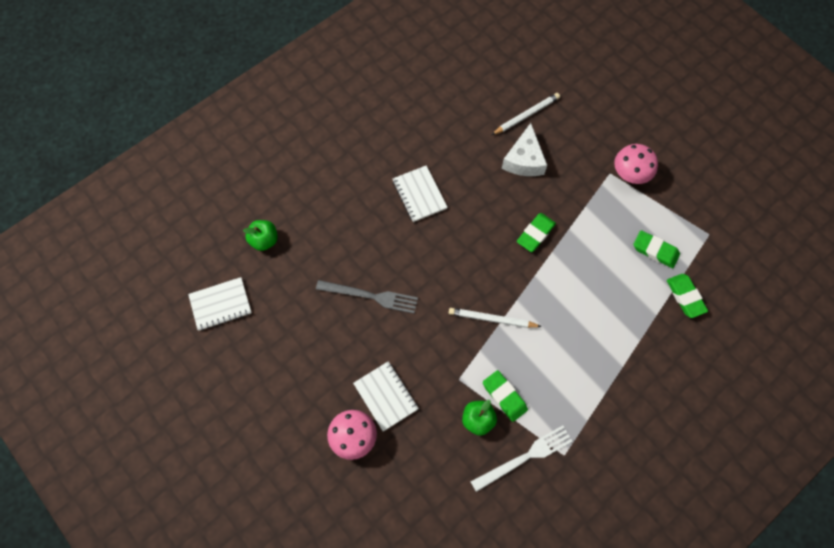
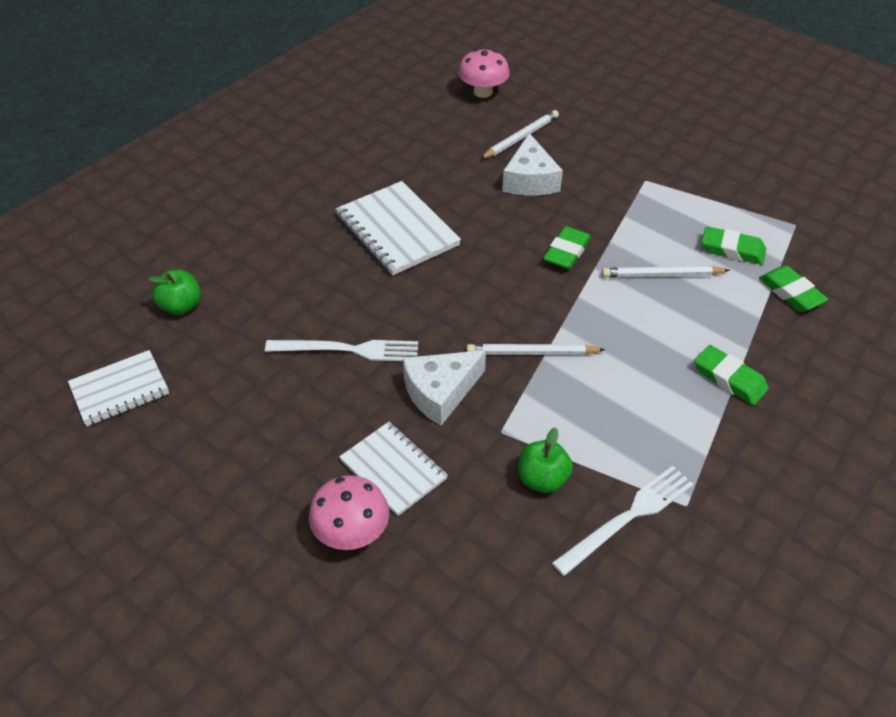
camera: 10 degrees left, 20 degrees down
grey fork [316,280,418,314] -> white fork [265,340,418,361]
white notebook [393,165,448,222] -> white notebook [336,181,461,275], size x1.51
green eraser [483,370,528,422] -> green eraser moved to [695,345,769,405]
pink mushroom [614,144,658,184] -> pink mushroom moved to [458,49,510,98]
none -> white cheese [403,350,486,426]
none -> white pencil [602,266,730,278]

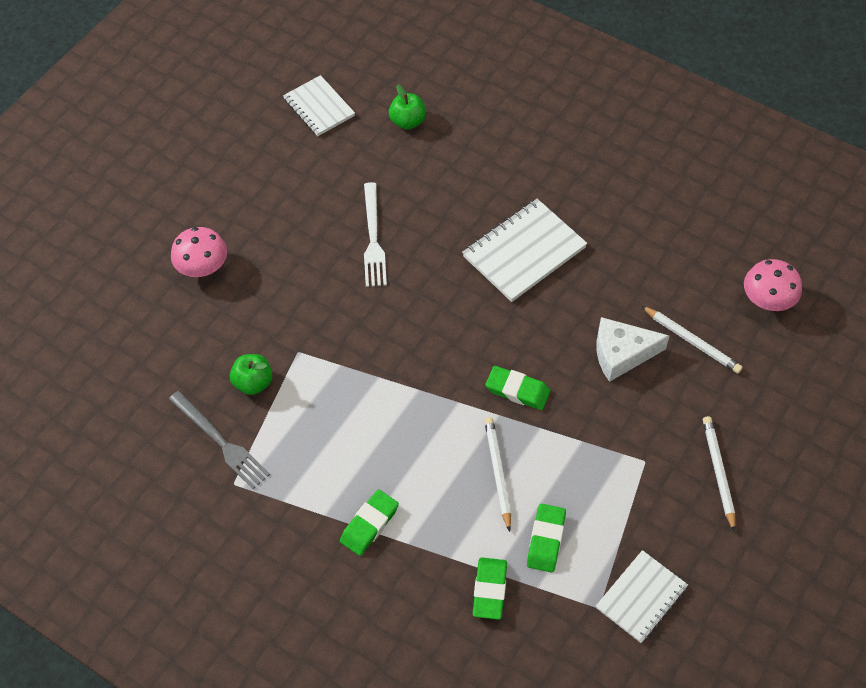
camera: 85 degrees right, 10 degrees up
white notebook [339,422,448,516] -> white notebook moved to [596,550,688,643]
white cheese [403,350,486,426] -> none
white pencil [467,344,605,355] -> white pencil moved to [703,416,735,532]
white fork [552,466,694,576] -> grey fork [169,391,270,489]
green eraser [759,266,828,312] -> green eraser turned 45 degrees counterclockwise [472,557,507,620]

